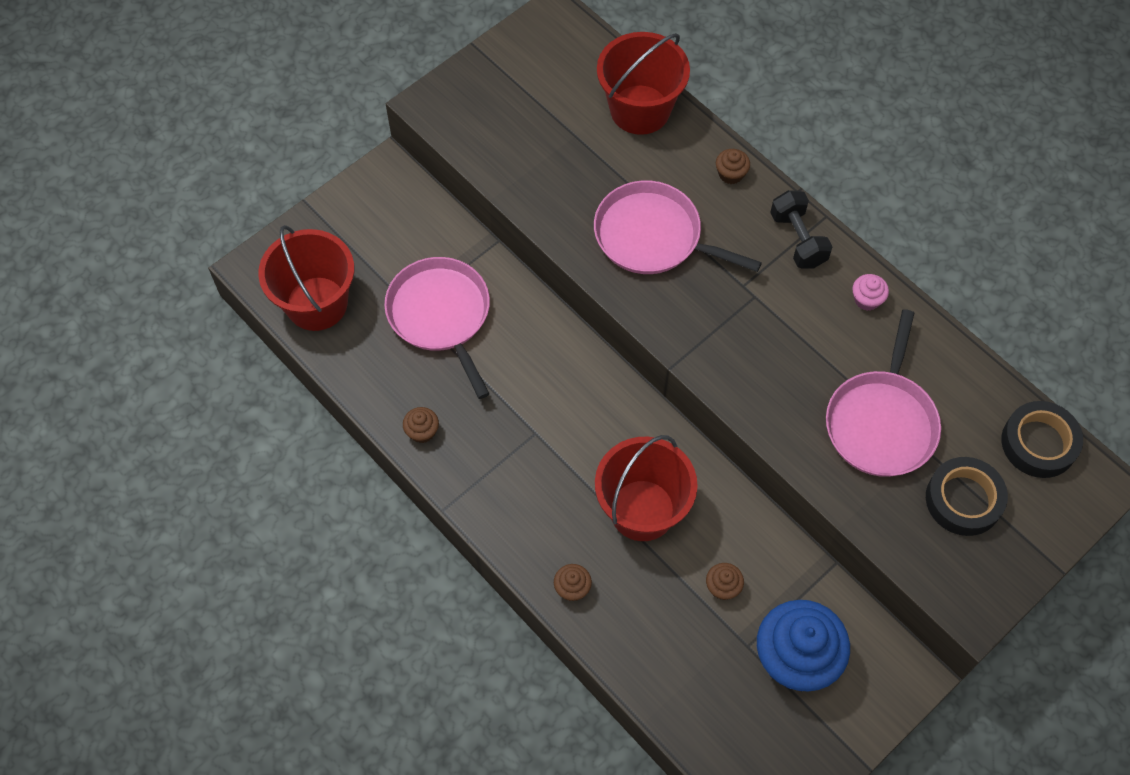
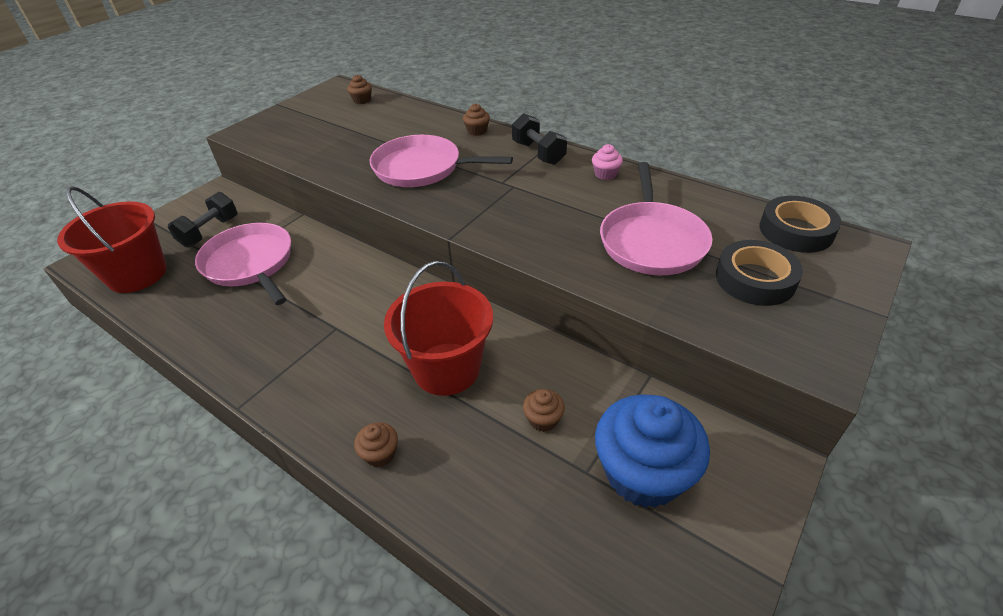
camera: 10 degrees left, 20 degrees down
brown cupcake [403,407,439,443] -> brown cupcake moved to [347,75,372,104]
red bucket [597,32,690,135] -> none
none -> black dumbbell [168,192,237,247]

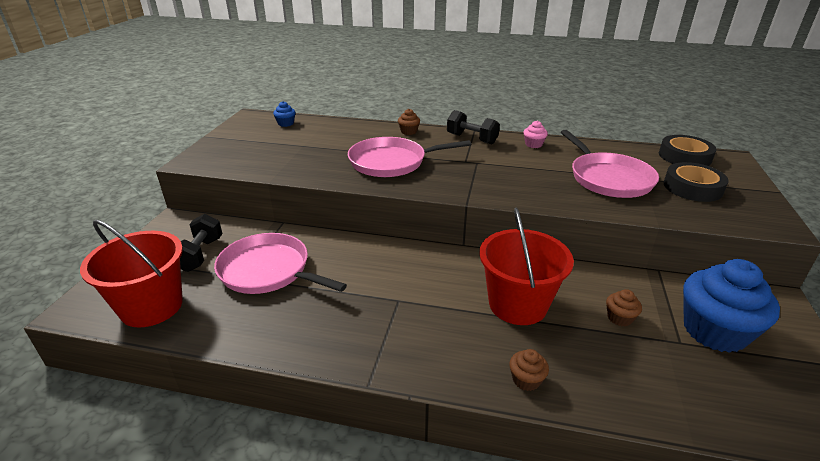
camera: 25 degrees left, 10 degrees down
brown cupcake [347,75,372,104] -> blue cupcake [273,101,295,127]

